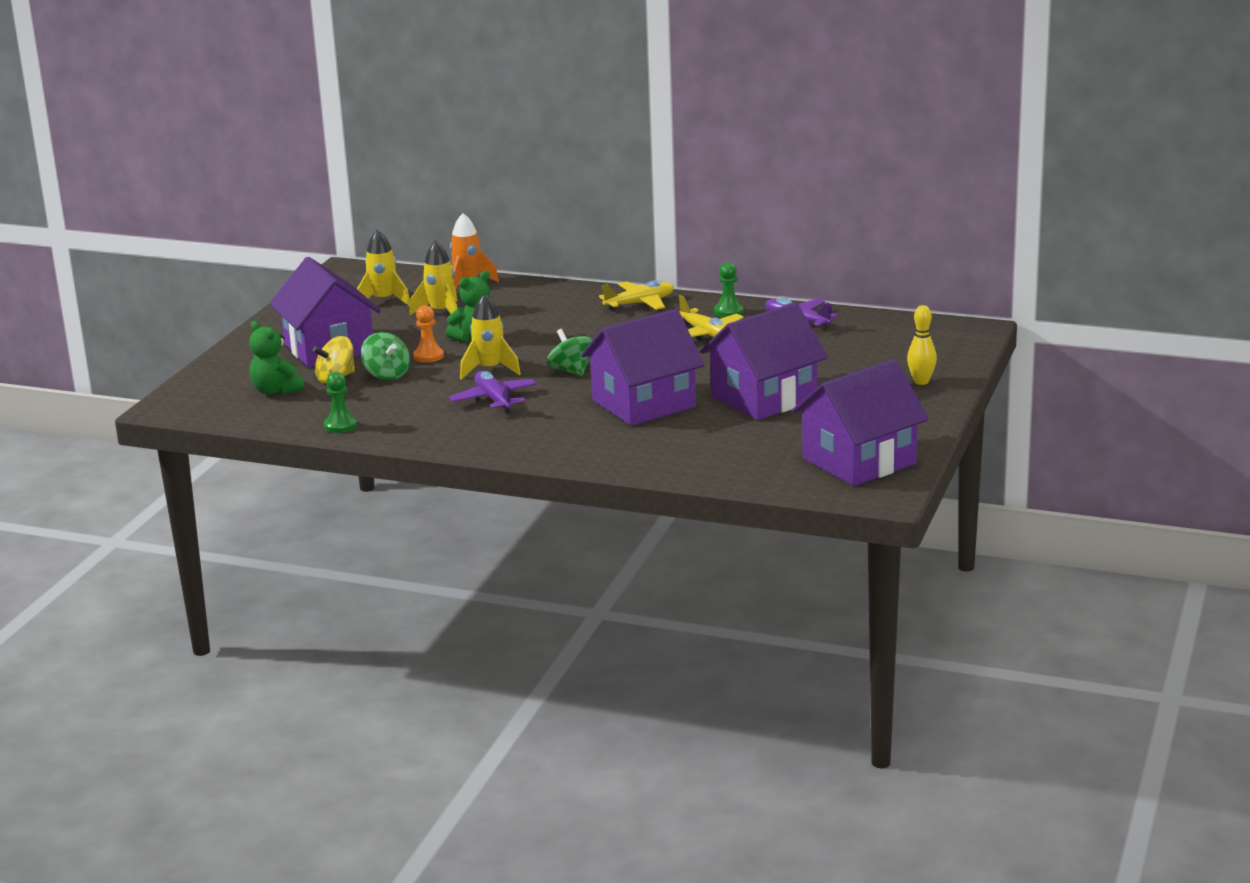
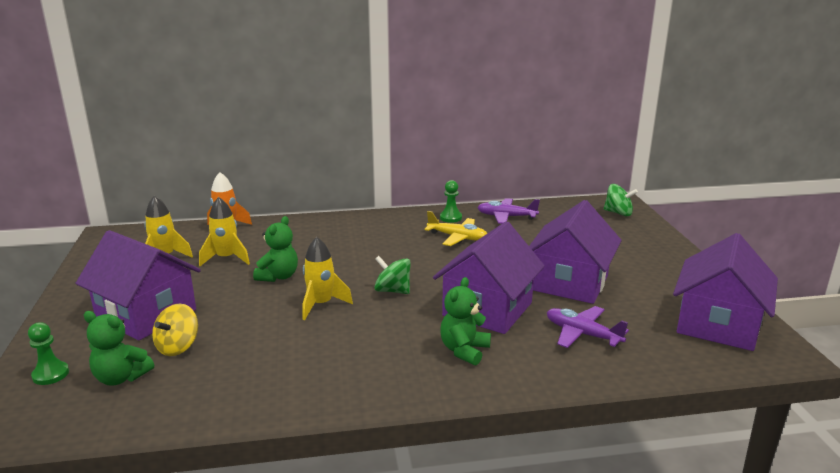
camera: 30 degrees left, 0 degrees up
green pawn [324,372,357,433] -> green pawn moved to [28,322,69,385]
green spinning top [361,332,410,380] -> green spinning top moved to [604,184,638,216]
orange pawn [413,305,444,363] -> none
purple plane [449,371,537,413] -> purple plane moved to [547,306,629,348]
yellow plane [599,280,674,311] -> none
yellow bowling pin [907,305,937,385] -> none
none -> green teddy bear [440,277,491,366]

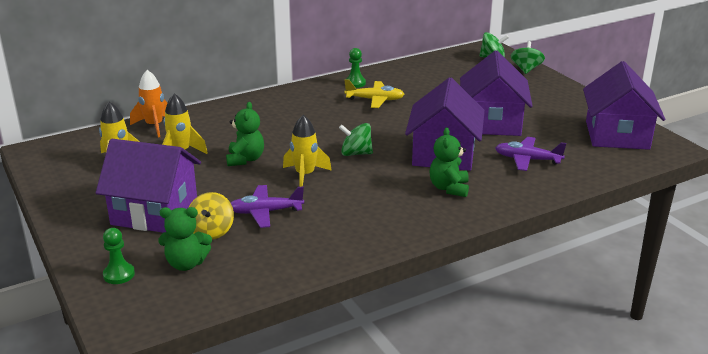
camera: 20 degrees left, 5 degrees up
purple plane [477,198,540,224] -> purple plane moved to [231,185,304,228]
none -> green spinning top [511,41,545,74]

